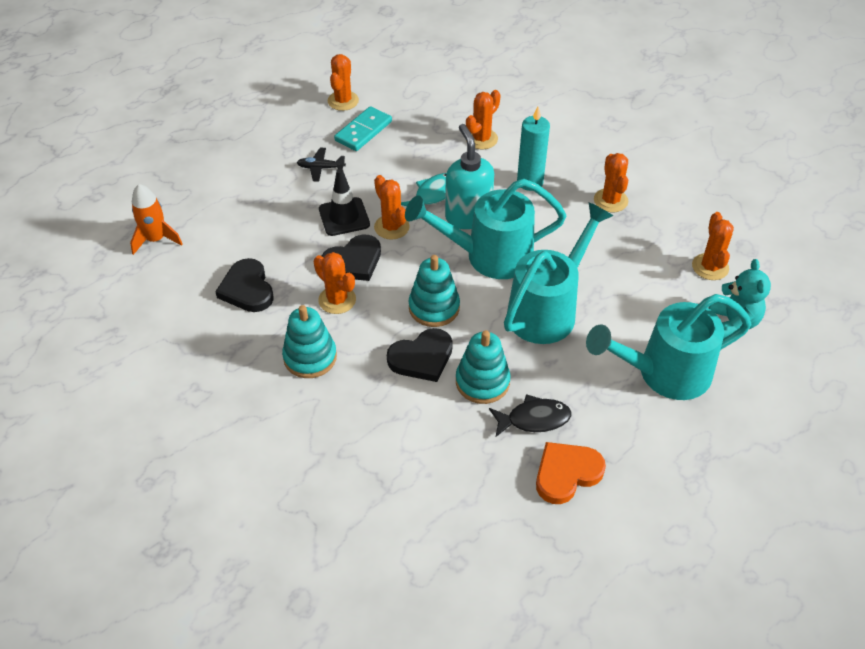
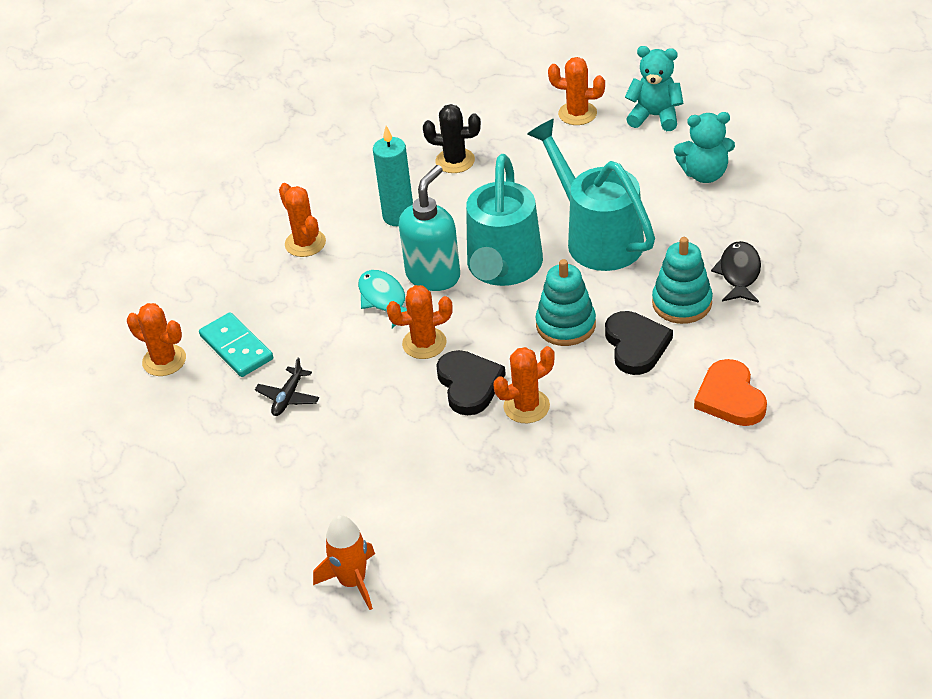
camera: 70 degrees left, 5 degrees down
black heart [215,258,274,312] -> none
turquoise stacking toy [282,305,337,378] -> none
black traffic cone [319,169,370,236] -> none
turquoise soap dispenser [445,124,494,229] -> turquoise soap dispenser turned 120 degrees clockwise [399,165,460,291]
orange heart [536,442,606,504] -> orange heart moved to [694,359,767,426]
turquoise watering can [586,294,751,400] -> turquoise teddy bear [674,112,735,183]
orange cactus [594,153,628,212] -> black cactus [423,104,481,173]

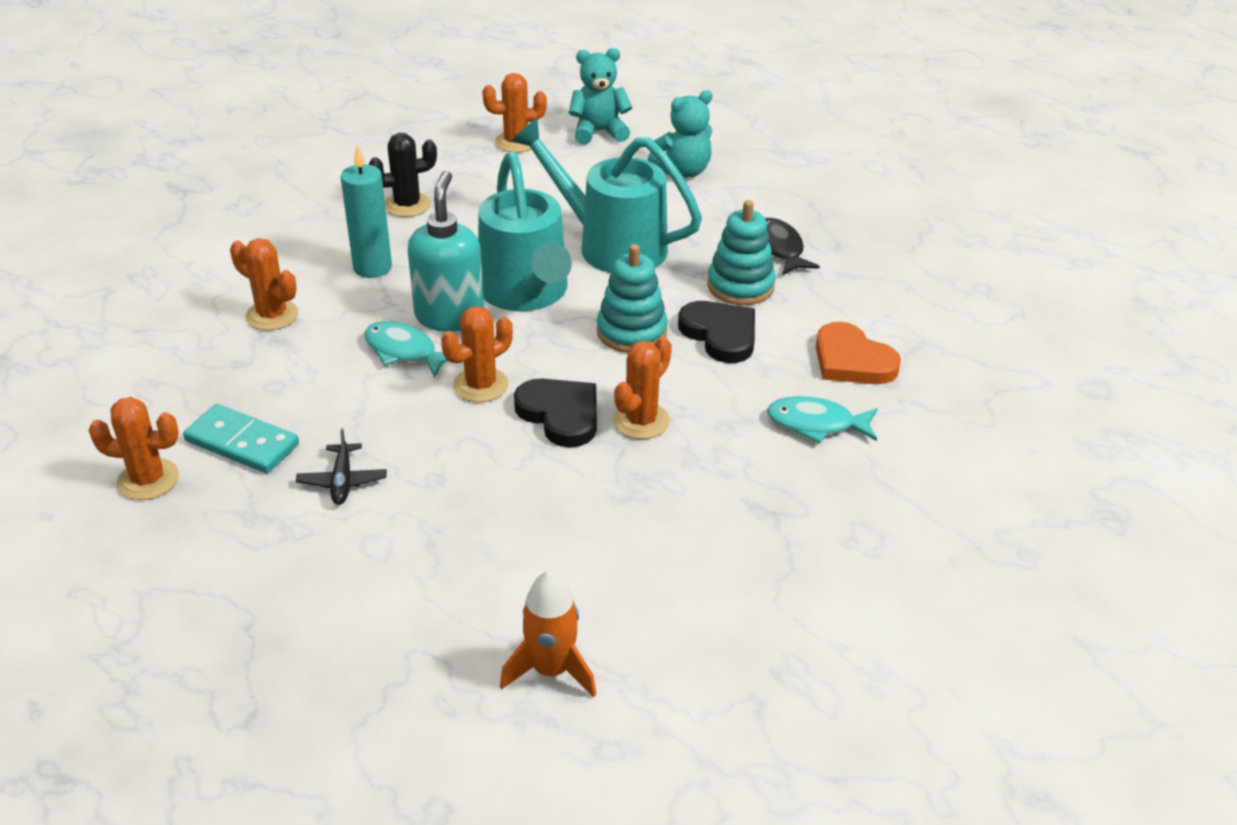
camera: 30 degrees left, 5 degrees down
none -> turquoise fish [767,396,877,444]

